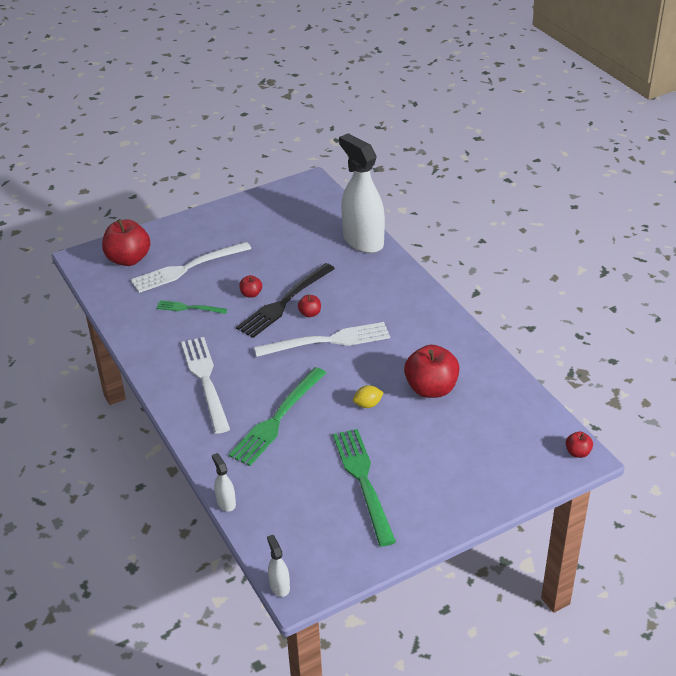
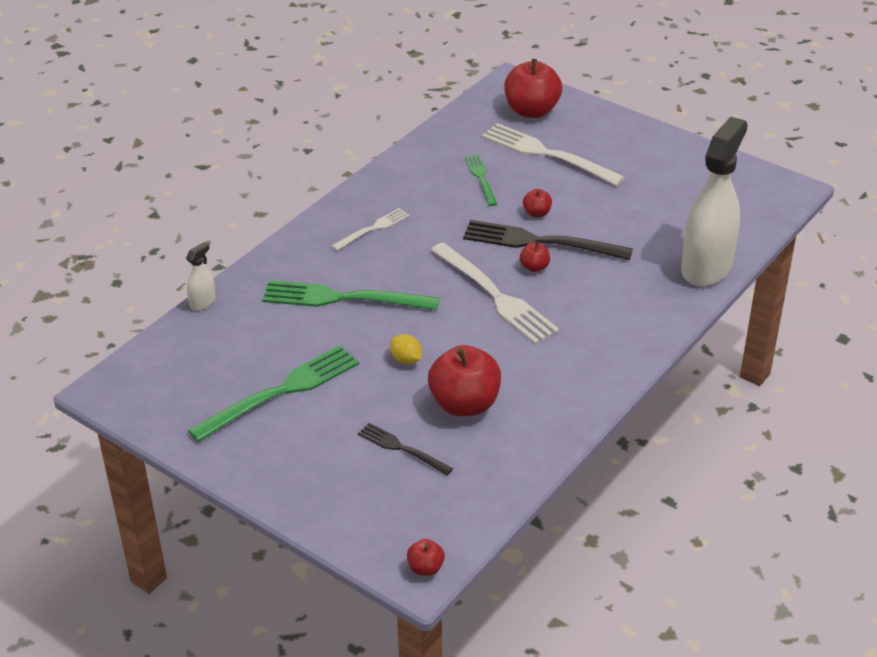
camera: 65 degrees right, 0 degrees up
white fork [181,337,230,434] -> white fork [332,208,410,251], size x0.55
white spray bottle [267,535,290,597] -> none
none -> black fork [358,423,453,475]

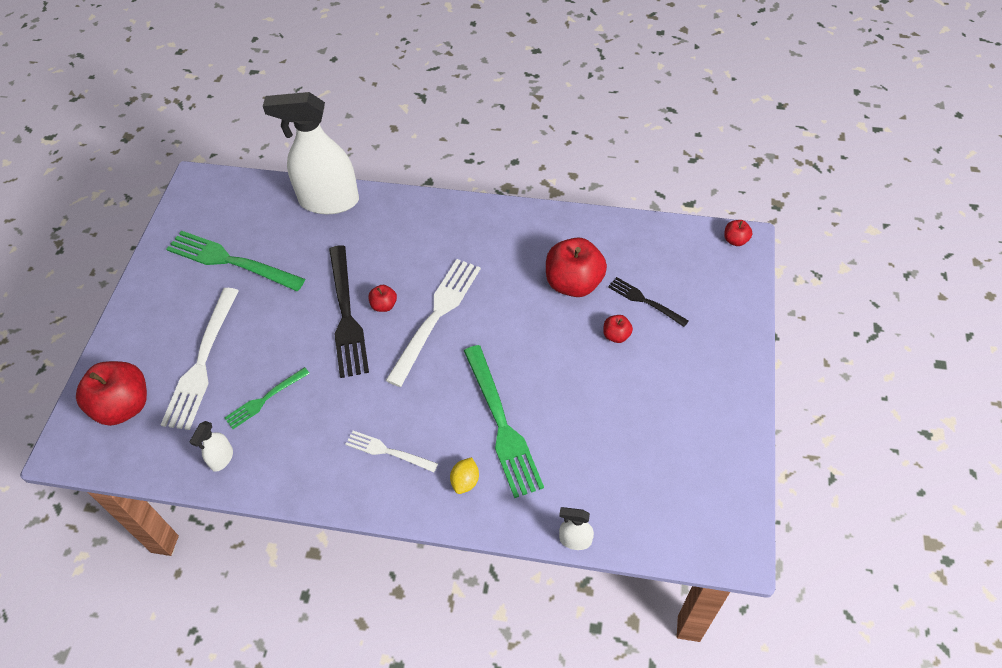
camera: 115 degrees left, 15 degrees up
green fork [188,345,359,442] -> green fork moved to [166,231,305,291]
black fork [358,423,453,475] -> black fork turned 120 degrees clockwise [608,277,689,327]
yellow lemon [390,334,422,364] -> yellow lemon moved to [450,457,479,494]
red apple [523,189,552,217] -> red apple moved to [603,315,633,343]
none -> white spray bottle [190,421,233,472]

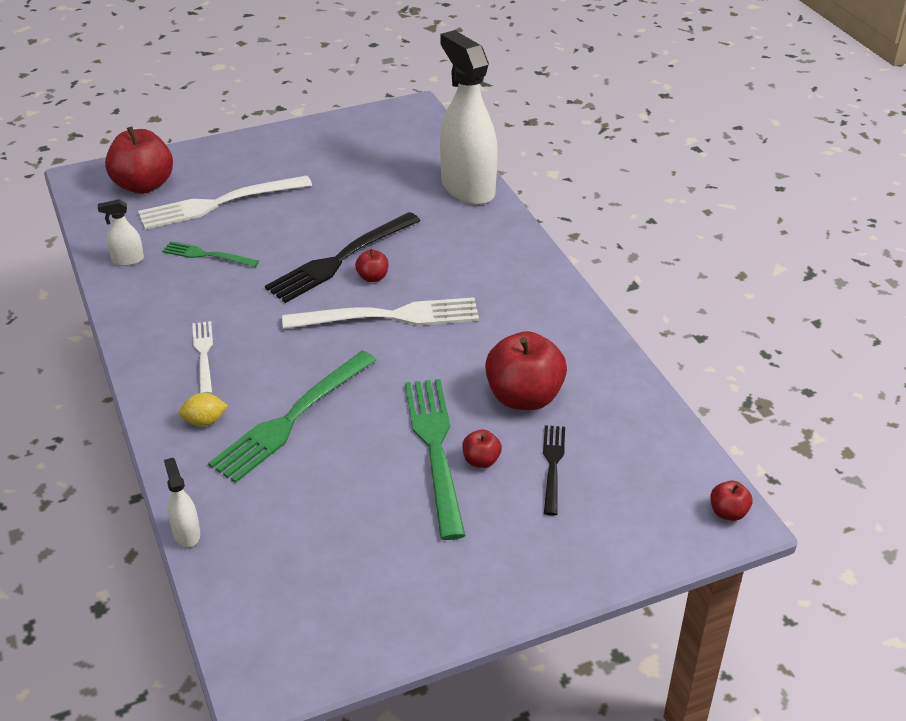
camera: 55 degrees right, 15 degrees down
green fork [166,231,305,291] -> green fork moved to [405,379,466,540]

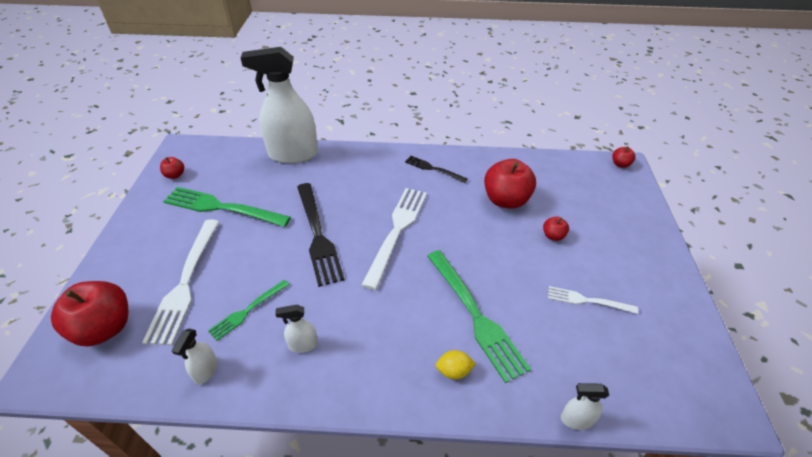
camera: 65 degrees left, 5 degrees up
yellow lemon [179,393,228,426] -> yellow lemon turned 75 degrees clockwise [436,350,476,379]
white fork [192,321,213,394] -> white fork moved to [548,286,638,314]
red apple [355,249,389,282] -> red apple moved to [160,157,184,179]
green fork [405,379,466,540] -> green fork moved to [163,187,291,227]
black fork [543,425,565,516] -> black fork moved to [405,156,467,183]
none -> white spray bottle [275,305,318,353]

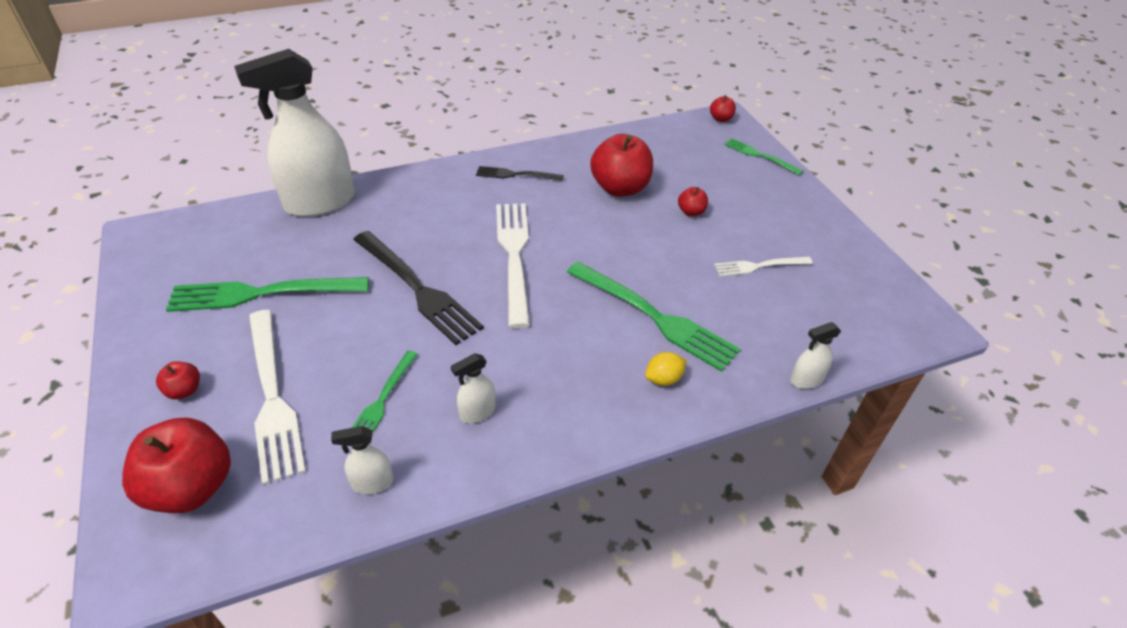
camera: 25 degrees left, 0 degrees up
red apple [160,157,184,179] -> red apple moved to [156,361,200,399]
white spray bottle [172,329,218,384] -> white spray bottle turned 90 degrees clockwise [331,426,394,494]
none -> green fork [724,138,803,175]

